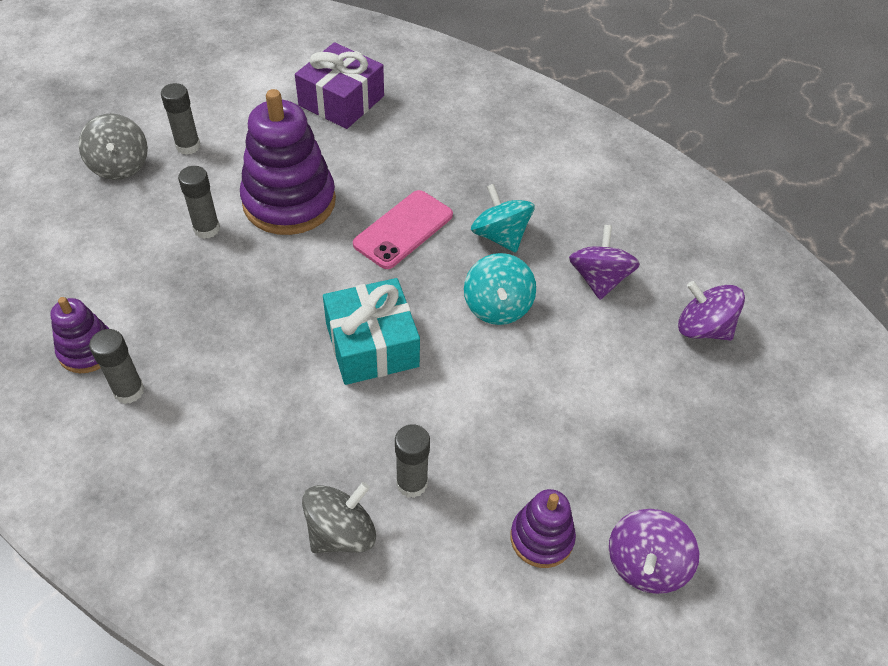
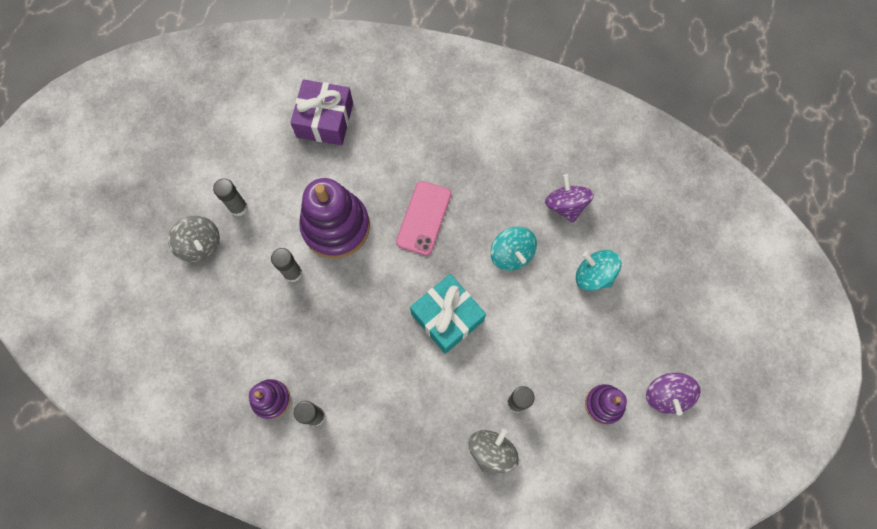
camera: 20 degrees left, 20 degrees up
turquoise spinning top [471,184,535,253] -> turquoise spinning top moved to [576,250,621,291]
purple spinning top [678,281,745,341] -> none

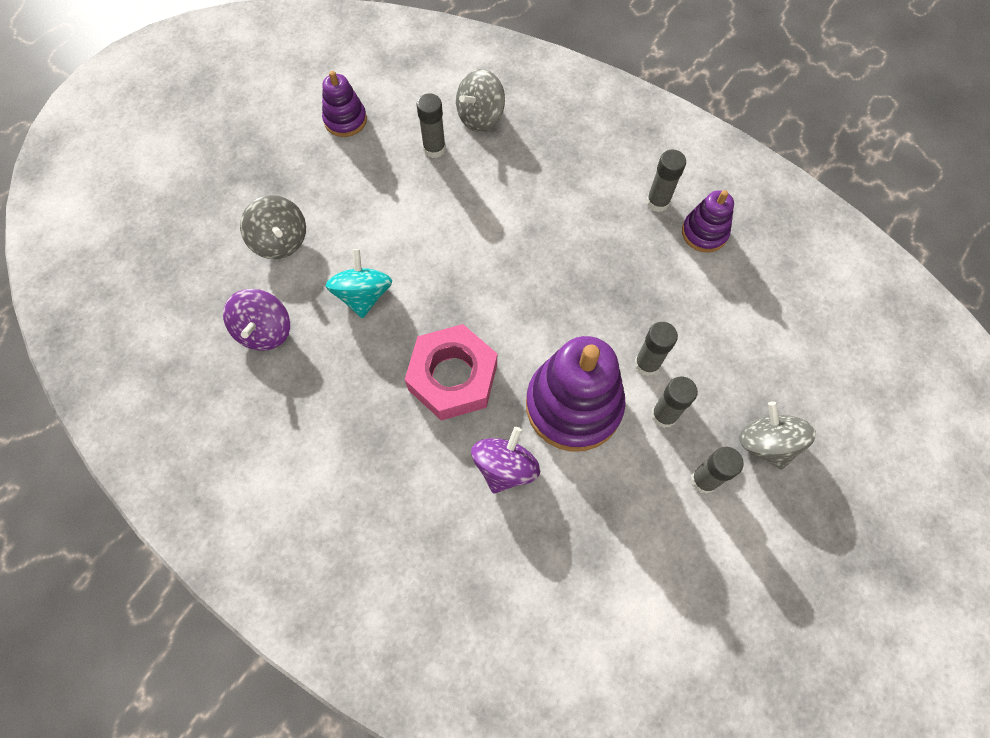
camera: 160 degrees left, 5 degrees down
purple gift [290,79,353,145] -> none
pink phone [396,181,451,256] -> pink nut [405,324,497,421]
turquoise gift [410,274,486,354] -> none
turquoise spinning top [576,250,621,291] -> grey spinning top [240,195,306,259]
purple spinning top [646,373,701,415] -> purple spinning top moved to [471,427,540,494]
none -> grey glue stick [651,377,698,428]

